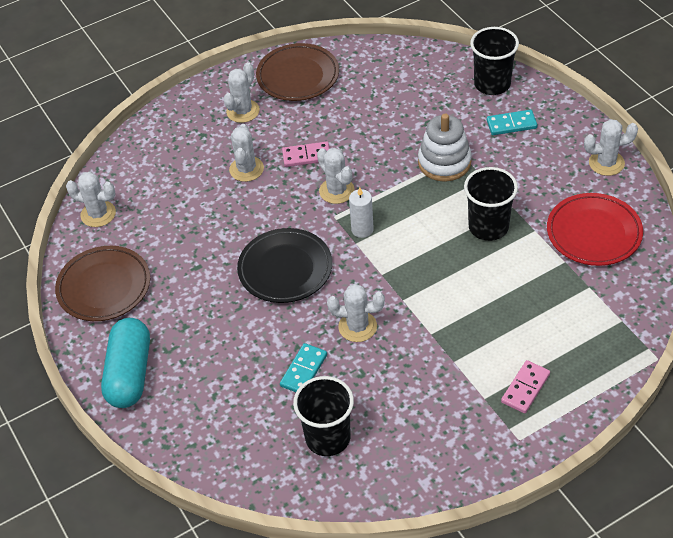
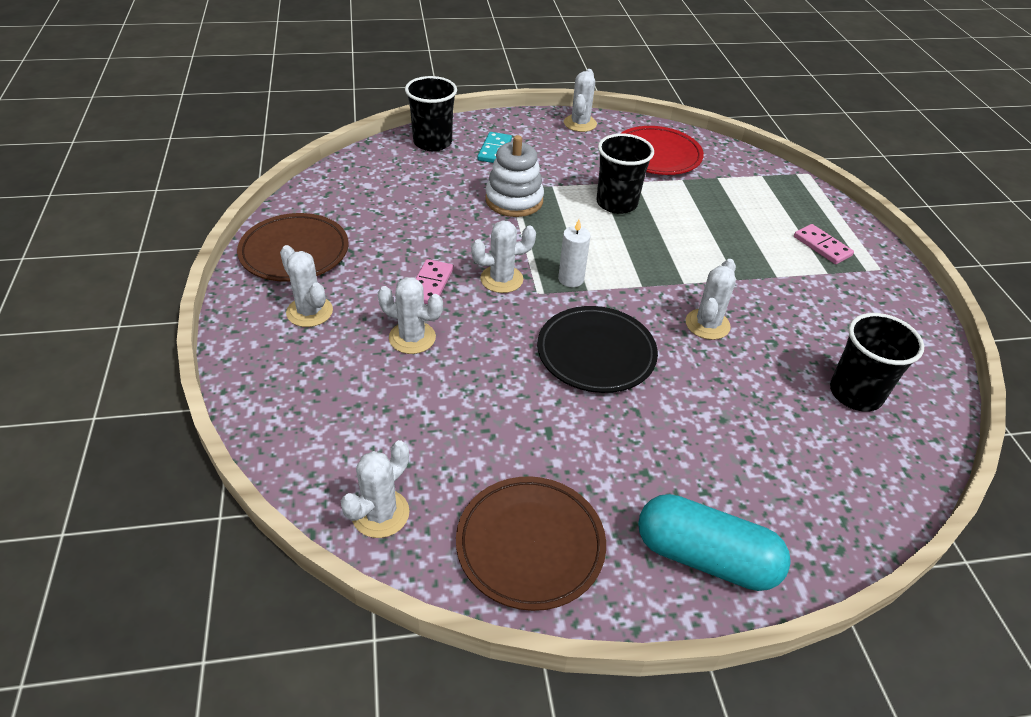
camera: 75 degrees left, 5 degrees down
turquoise domino [280,343,327,392] -> none

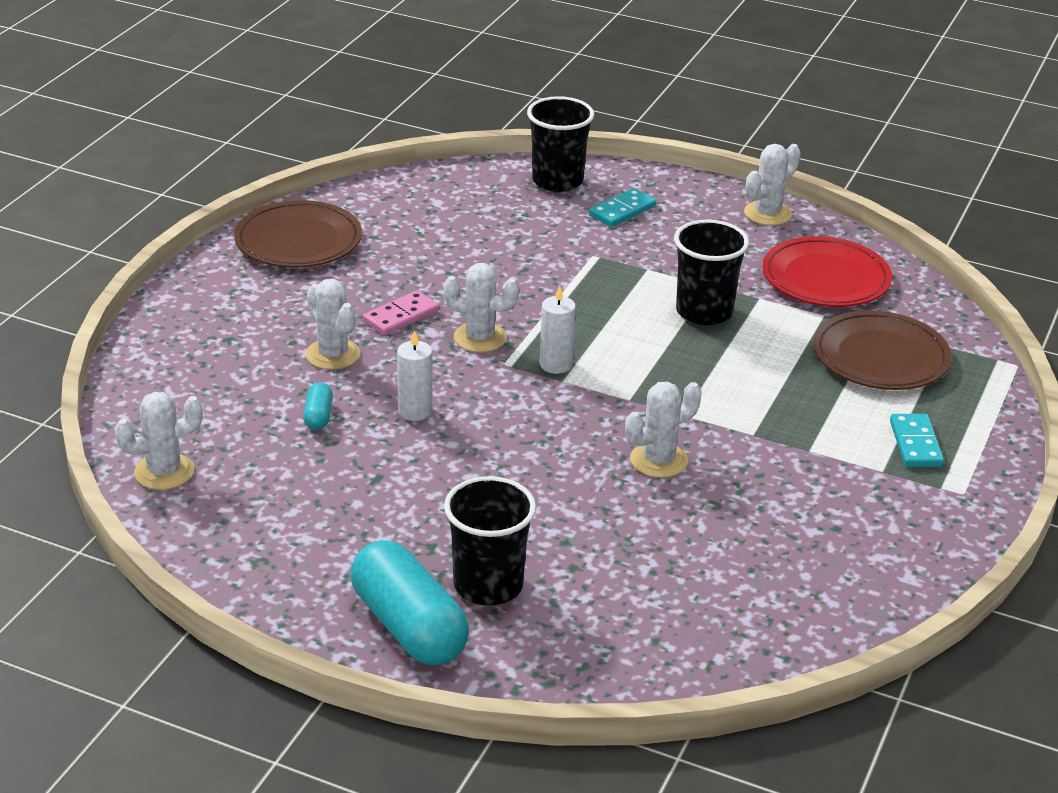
camera: 35 degrees right, 10 degrees down
white cactus [280,245,333,327] -> none
brown plate [456,476,606,611] -> brown plate moved to [814,310,952,390]
white stacking toy [485,135,544,217] -> none
black plate [537,306,658,393] -> none
pink domino [794,224,854,264] -> turquoise domino [890,414,944,467]
black cup [830,313,924,412] -> black cup moved to [444,476,536,605]
none -> turquoise capsule [303,382,333,430]
none -> white candle [397,330,432,421]

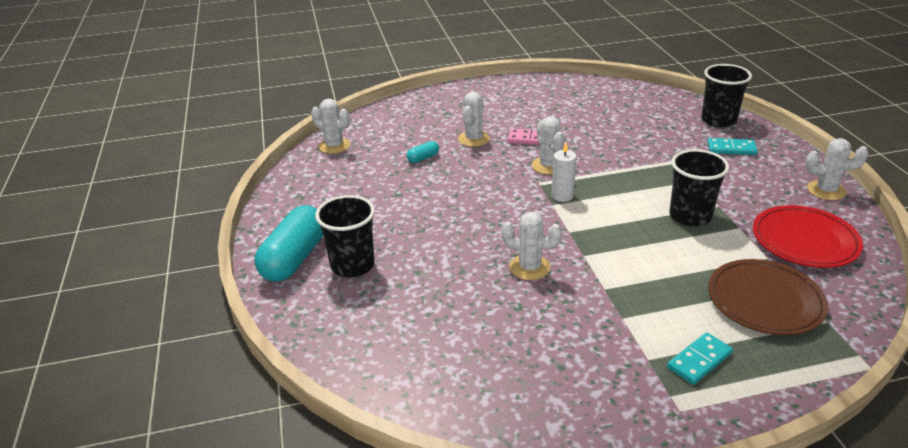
camera: 55 degrees right, 0 degrees up
brown plate [234,200,362,268] -> none
white candle [397,330,432,421] -> none

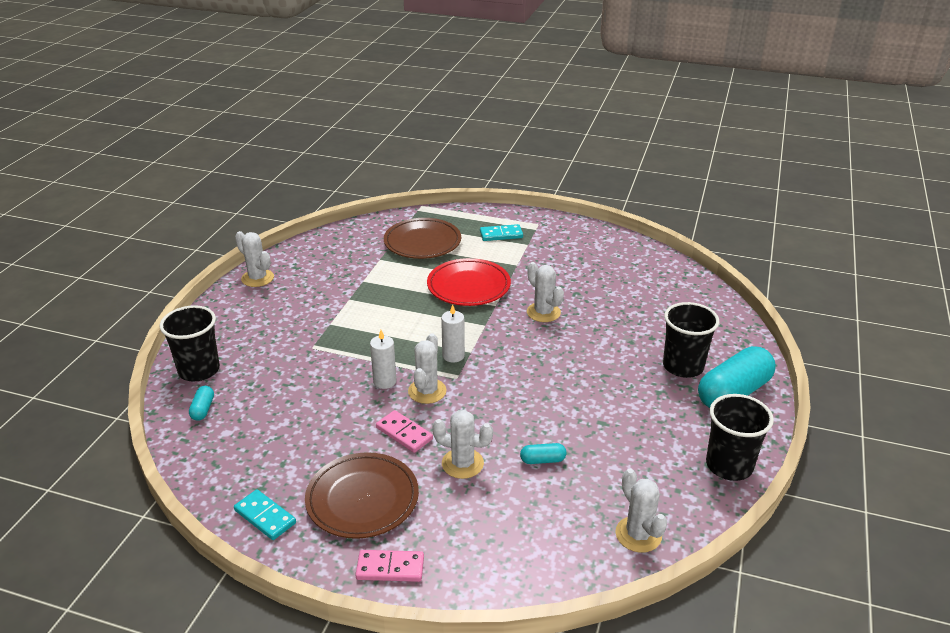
camera: 150 degrees left, 0 degrees up
white cactus [458,92,490,147] -> white cactus turned 60 degrees clockwise [432,410,493,479]
black cup [669,149,729,227] -> black cup moved to [706,394,774,481]
turquoise domino [707,138,758,155] -> turquoise domino moved to [234,489,296,540]
red plate [753,205,863,268] -> red plate moved to [427,258,511,306]
none -> turquoise capsule [189,386,214,421]
none -> brown plate [305,452,419,539]
none -> pink domino [355,550,424,582]
none -> white candle [370,330,396,389]

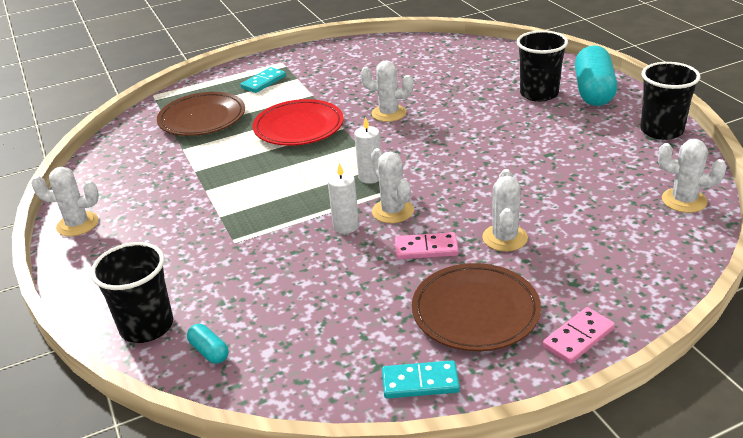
camera: 40 degrees left, 0 degrees up
white cactus [432,410,493,479] -> white cactus turned 60 degrees counterclockwise [482,169,528,252]
turquoise capsule [520,443,566,464] -> none

